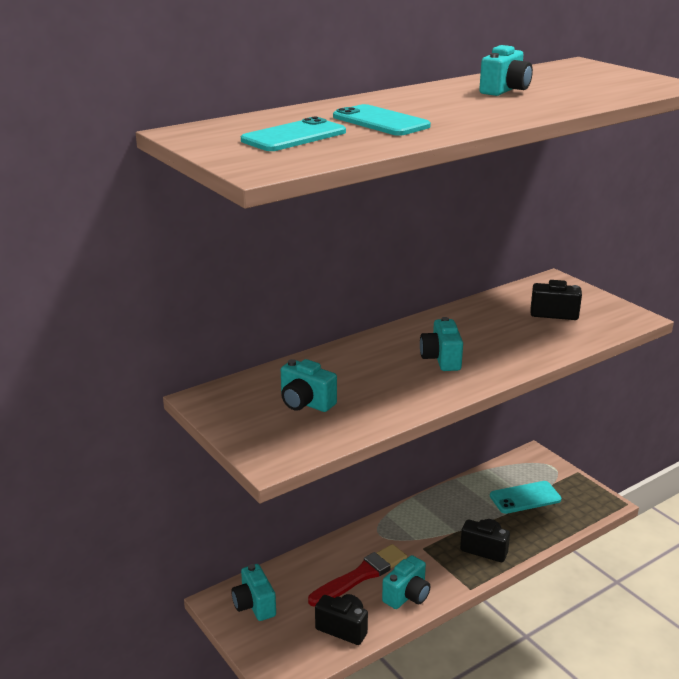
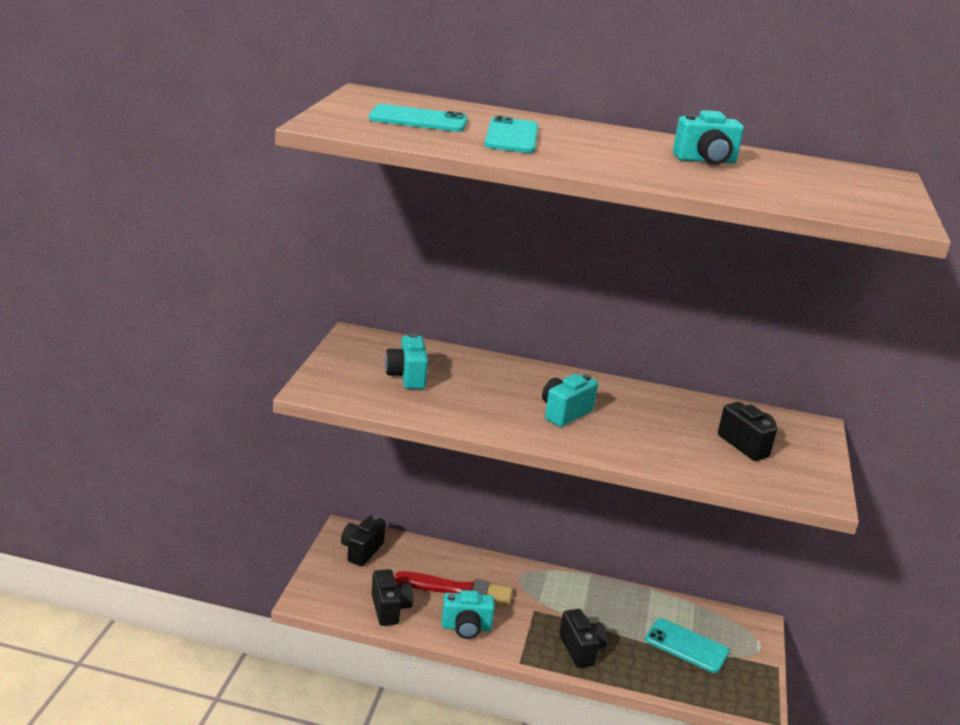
camera: 45 degrees right, 0 degrees up
turquoise camera [231,564,276,621] -> black camera [341,515,386,566]

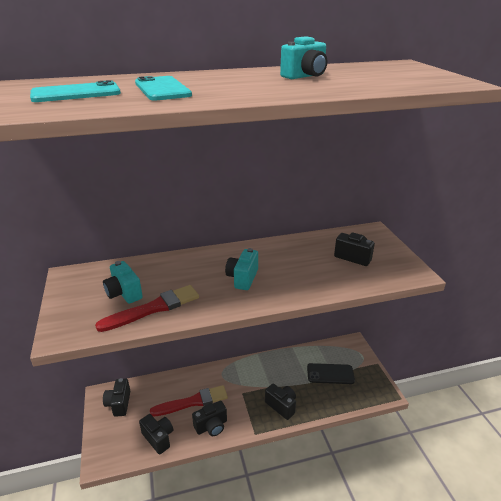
camera: 25 degrees left, 5 degrees up
turquoise camera [442,590,495,639] -> black camera [192,400,227,436]
turquoise phone [645,618,729,673] -> black phone [307,363,355,384]
none -> red brush [95,285,199,332]

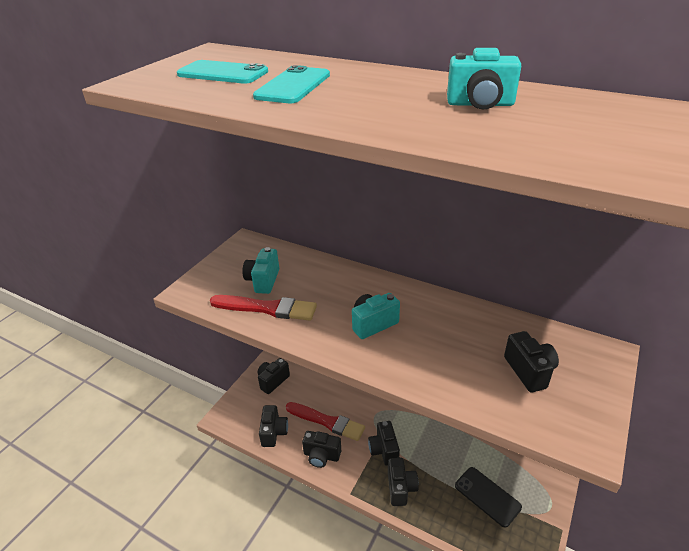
camera: 45 degrees right, 5 degrees up
none -> black camera [368,421,400,466]

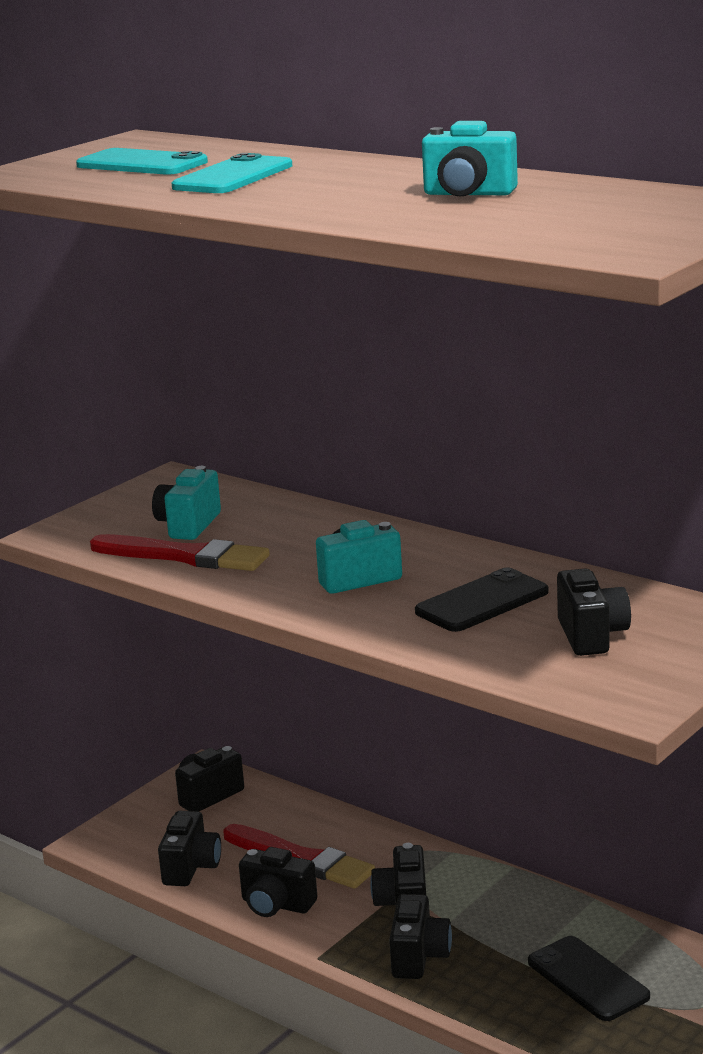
camera: 10 degrees right, 15 degrees down
none -> black phone [415,568,549,632]

